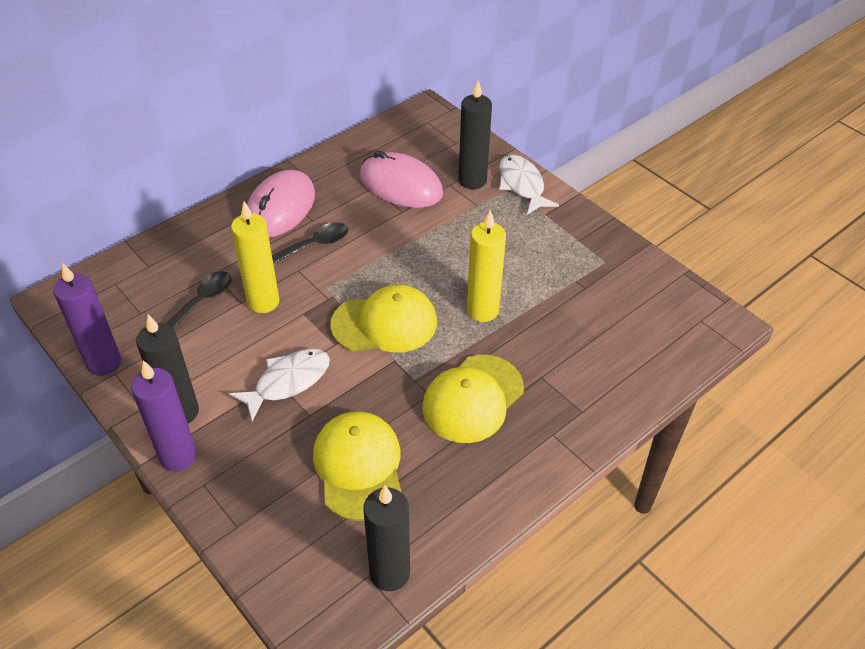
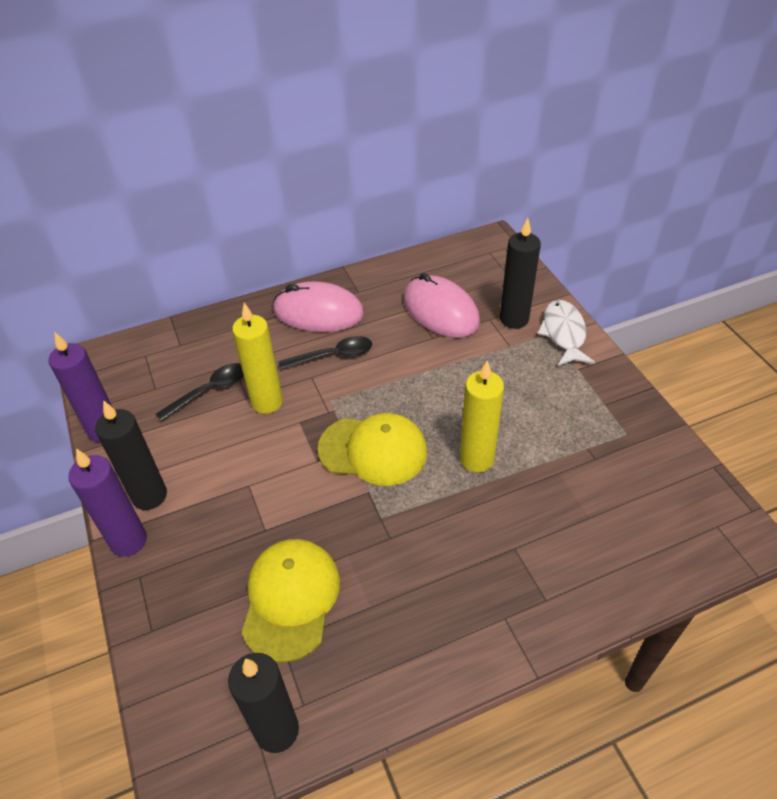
camera: 20 degrees right, 0 degrees up
white fish [229,349,330,421] -> none
pink mouse [247,170,315,238] -> pink mouse turned 60 degrees clockwise [273,281,364,332]
yellow cap [422,355,524,443] -> none

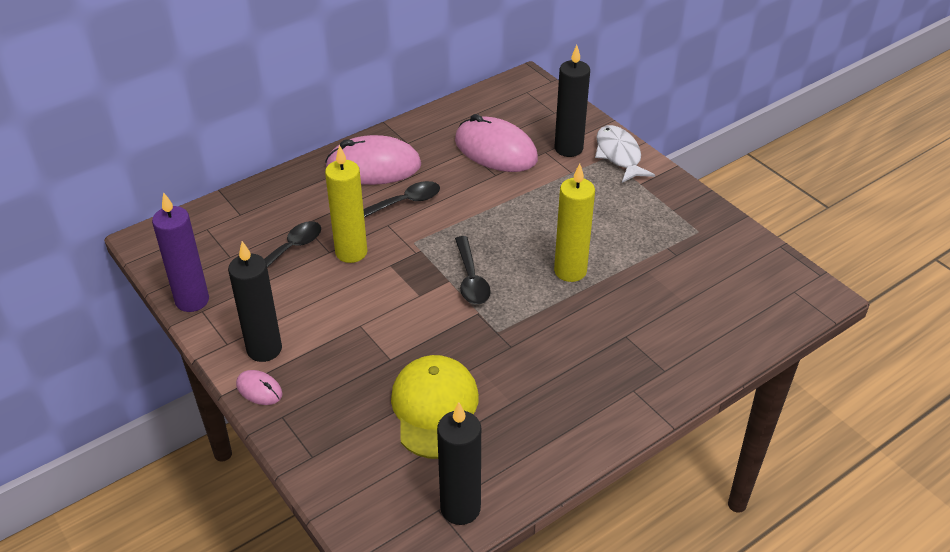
camera: 15 degrees left, 5 degrees down
purple candle [68,449,147,557] -> pink mouse [236,370,283,405]
yellow cap [318,413,427,486] -> black spoon [455,236,491,304]

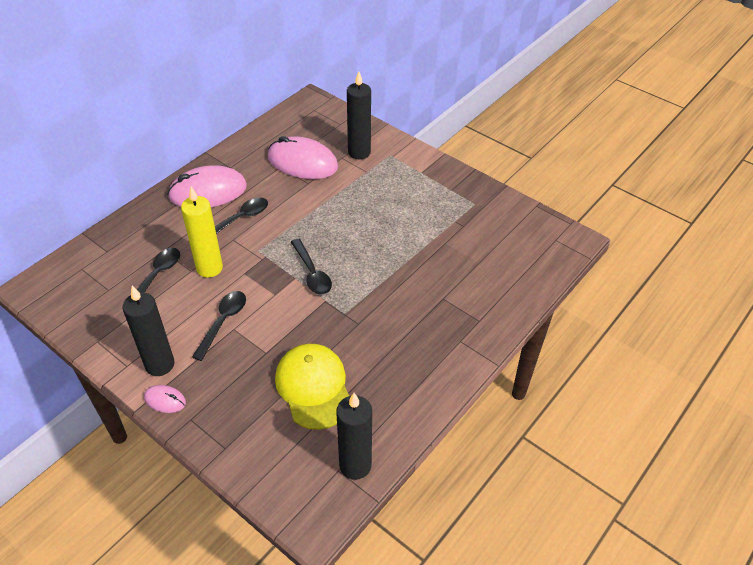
camera: 15 degrees left, 5 degrees up
purple candle [152,192,209,312] -> none
yellow candle [554,164,595,282] -> none
white fish [595,125,655,183] -> none
none -> black spoon [192,291,246,361]

